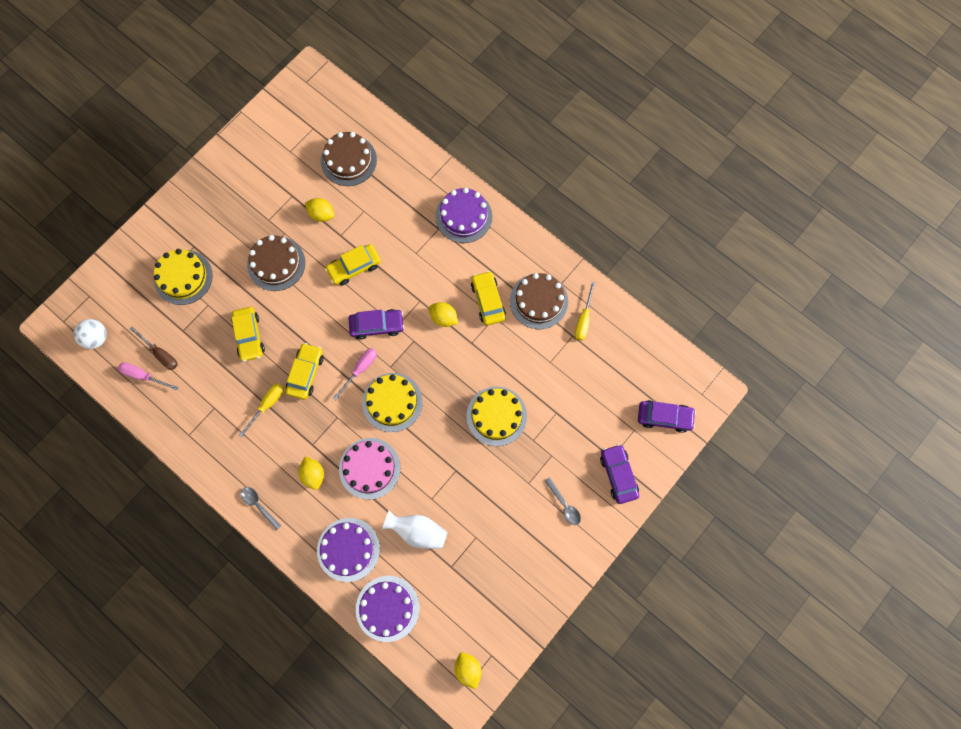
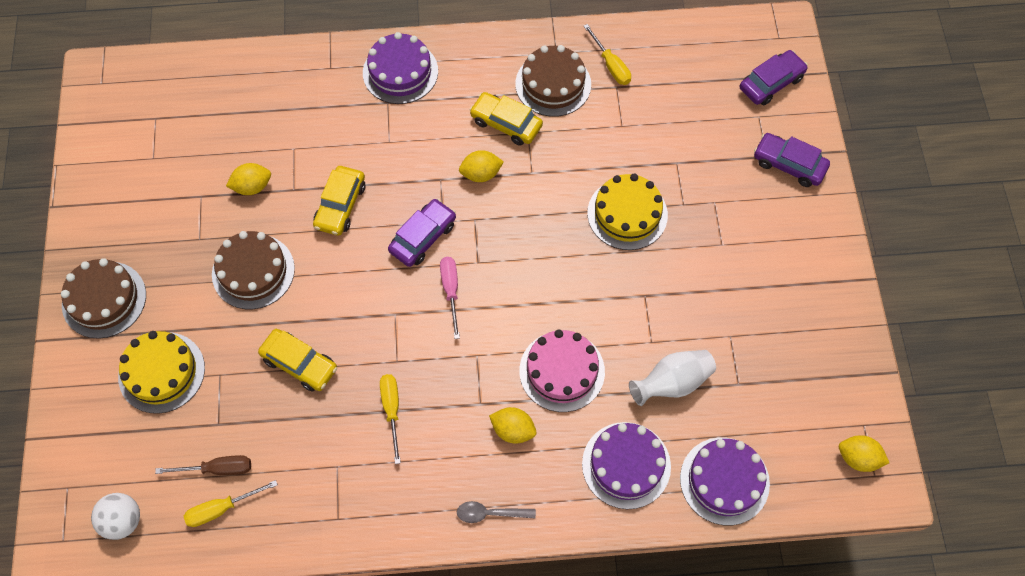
camera: 45 degrees left, 10 degrees down
pink screwdriver [118,362,178,390] -> yellow screwdriver [184,480,278,527]
yellow car [285,343,324,400] -> none
brown cake [321,132,377,186] -> brown cake moved to [61,258,146,339]
yellow cake [362,373,423,432] -> none
grey spoon [545,477,581,525] -> none

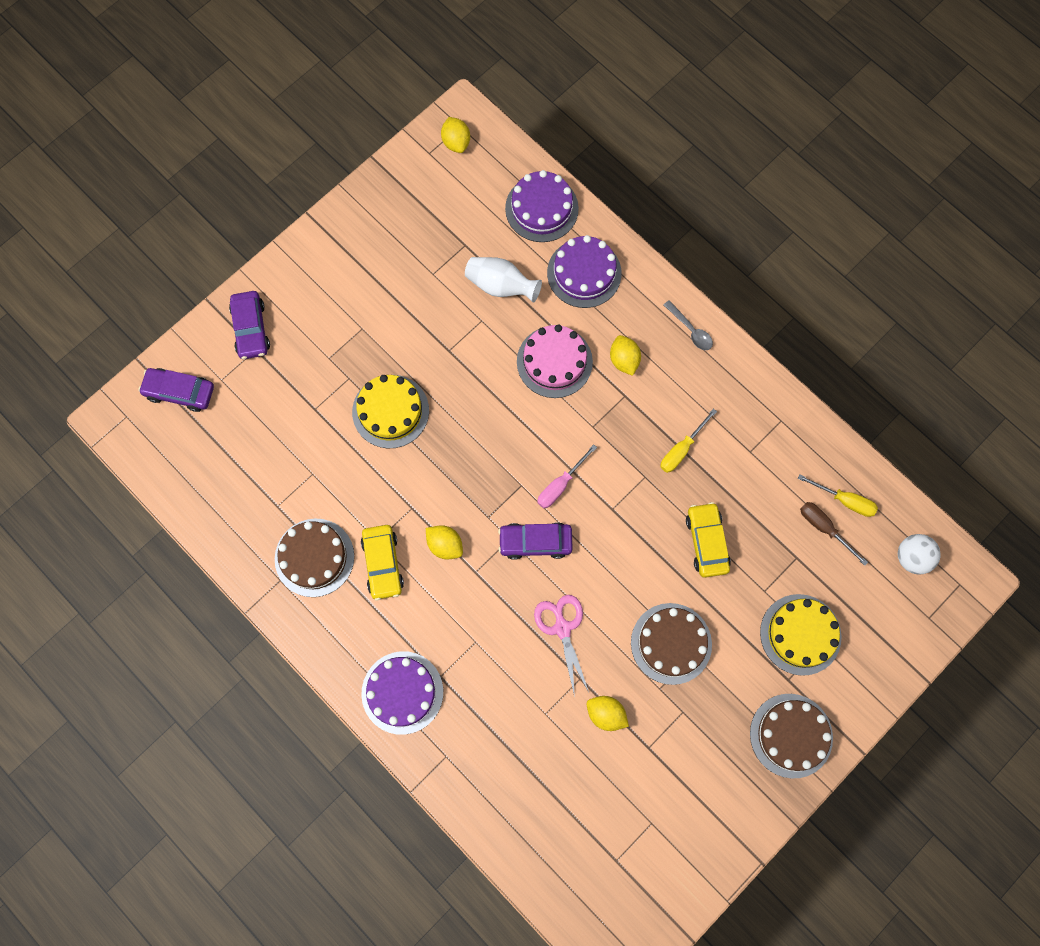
camera: 130 degrees left, 10 degrees up
yellow car [313,166,365,236] -> pink scissors [534,595,589,697]
yellow screwdriver [584,24,631,85] -> none

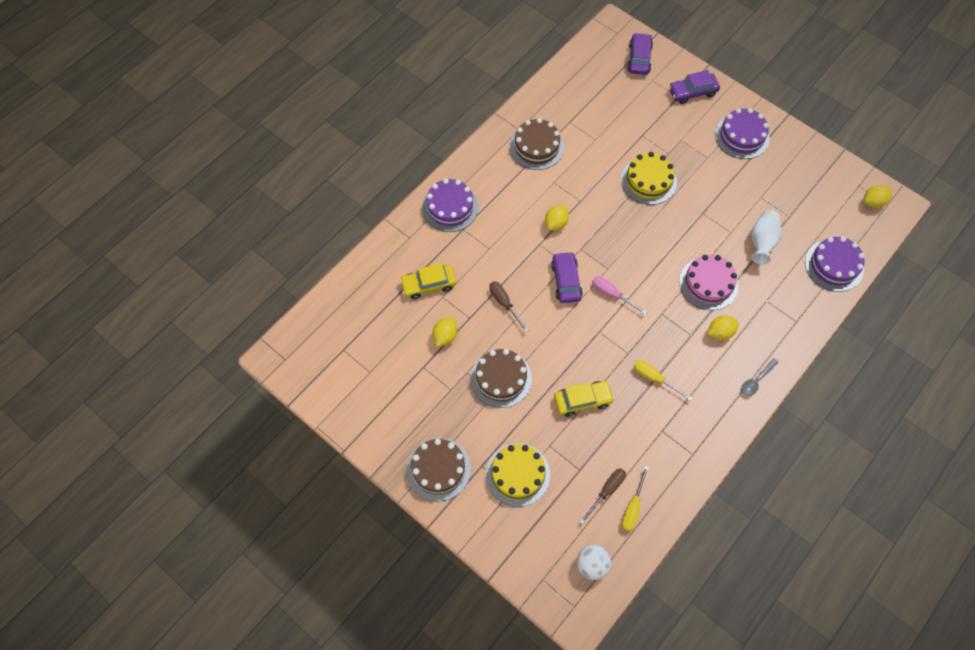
camera: 85 degrees right, 10 degrees down
yellow car [361,525,404,600] -> yellow car moved to [400,263,456,299]
pink scissors [534,595,589,697] -> brown screwdriver [489,281,529,332]
purple cake [547,235,622,308] -> purple cake moved to [715,108,770,159]

